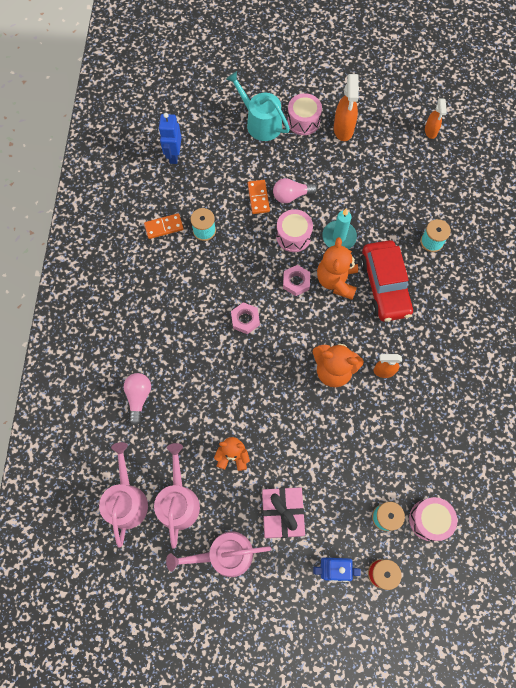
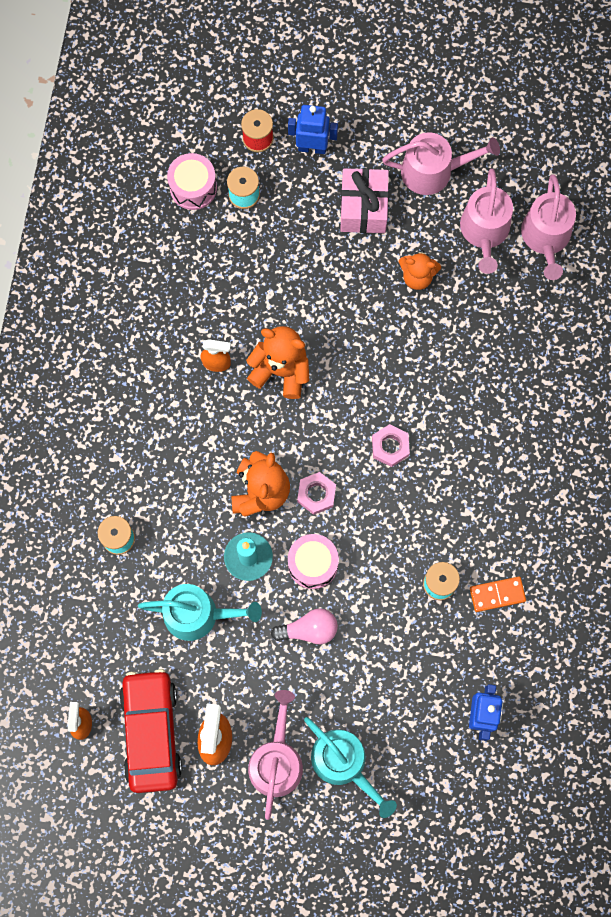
camera: 175 degrees left, 5 degrees up
pink light bulb [124,373,151,425] -> none
orange domino [248,180,270,214] -> none
pink drum [287,93,322,135] -> pink watering can [248,690,303,820]
red car [360,240,414,322] -> red car moved to [119,669,182,793]
none -> turquoise watering can [138,584,262,641]

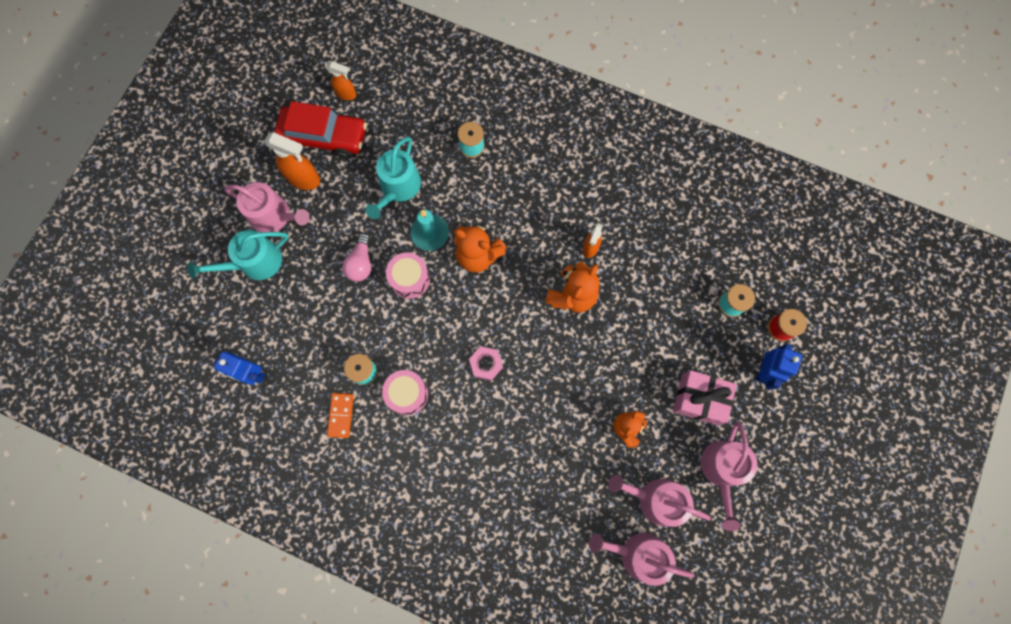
camera: 105 degrees right, 0 degrees up
pink drum [167,153,217,210] -> pink drum moved to [382,370,428,415]
pink nut [297,472,336,515] -> none

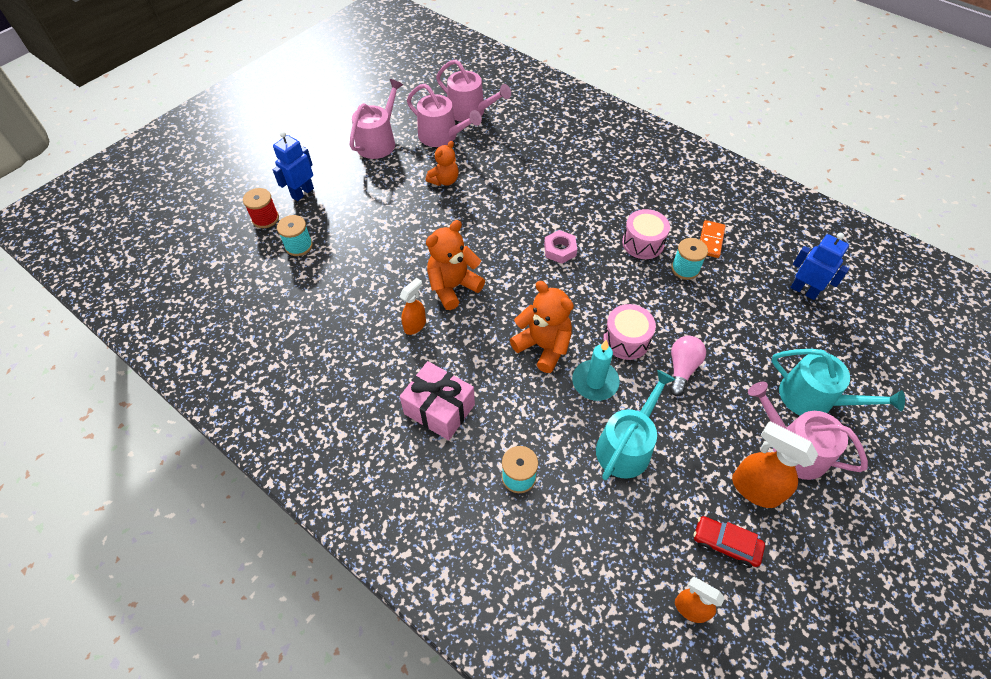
camera: 165 degrees left, 20 degrees down
turquoise watering can [188,230,289,280] -> turquoise watering can turned 45 degrees clockwise [772,349,905,415]
red car [274,101,367,159] -> red car [693,516,765,568], size x0.52
pink gift [673,370,737,425] -> pink gift moved to [399,361,475,440]

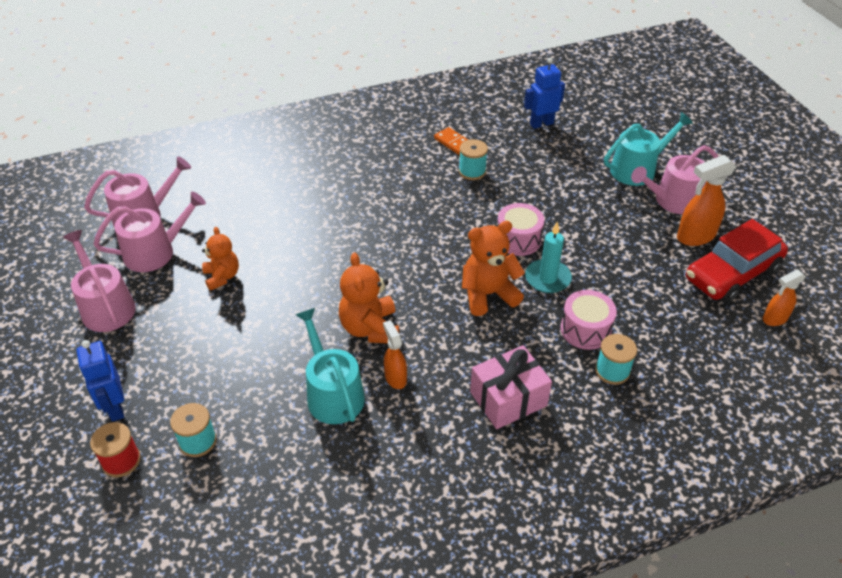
camera: 60 degrees left, 10 degrees down
pink nut [544,230,577,264] -> none
turquoise watering can [596,370,676,480] -> turquoise watering can moved to [296,308,365,424]
pink drum [622,209,670,259] -> pink drum moved to [561,290,617,350]
pink light bulb [670,336,706,396] -> none
red car [693,516,765,568] -> red car [686,219,788,303], size x1.92

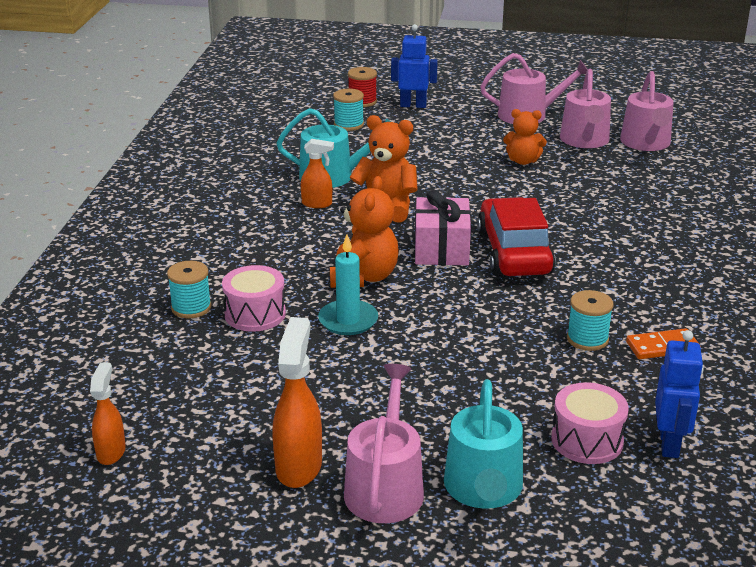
camera: 120 degrees right, 15 degrees down
pink gift [470,345,552,429] -> pink gift moved to [415,190,471,265]
pink drum [497,203,544,256] -> pink drum moved to [551,382,629,464]
red car [686,219,788,303] -> red car moved to [477,197,556,276]

